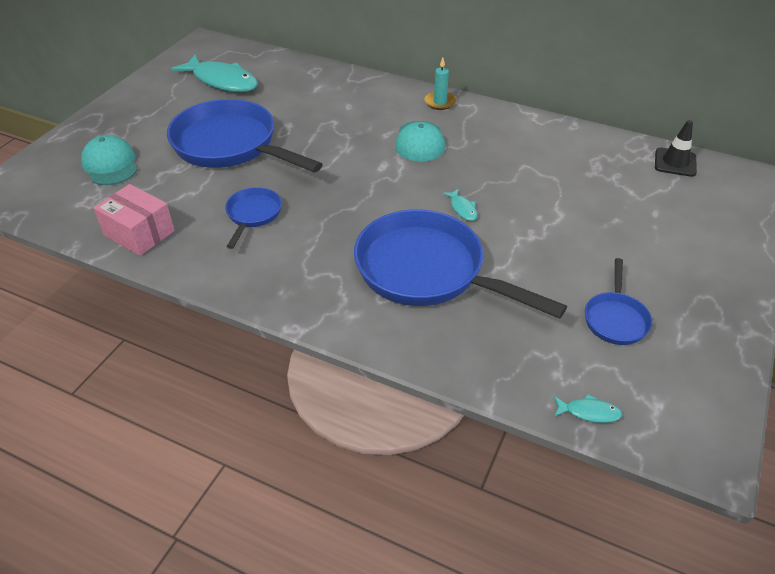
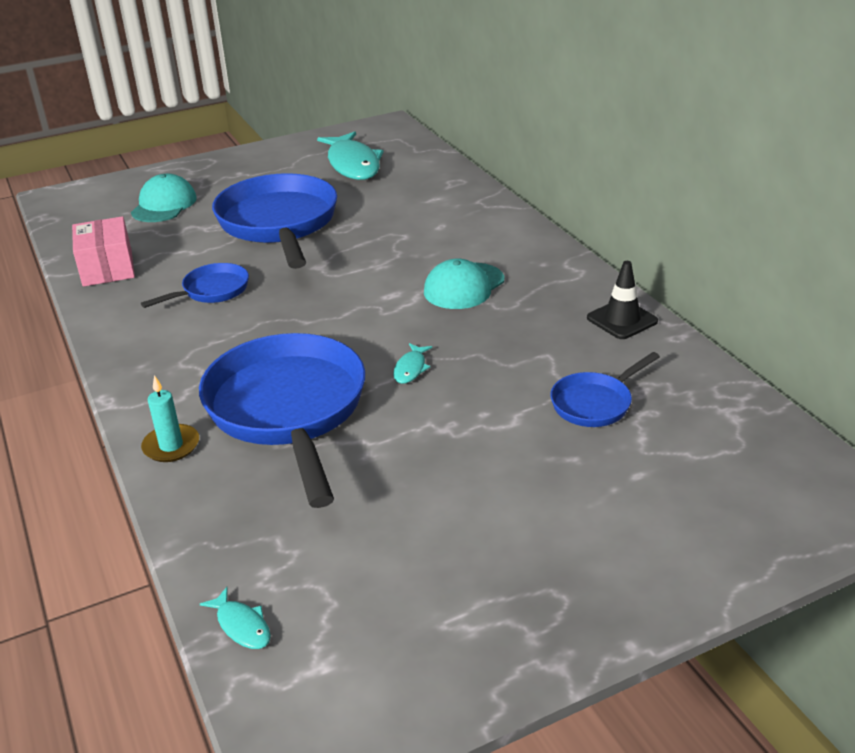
camera: 40 degrees right, 10 degrees down
turquoise candle [424,58,457,110] -> turquoise candle moved to [141,375,199,462]
blue pan [585,258,652,345] -> blue pan moved to [550,352,660,427]
black traffic cone [655,120,697,177] -> black traffic cone moved to [587,261,658,339]

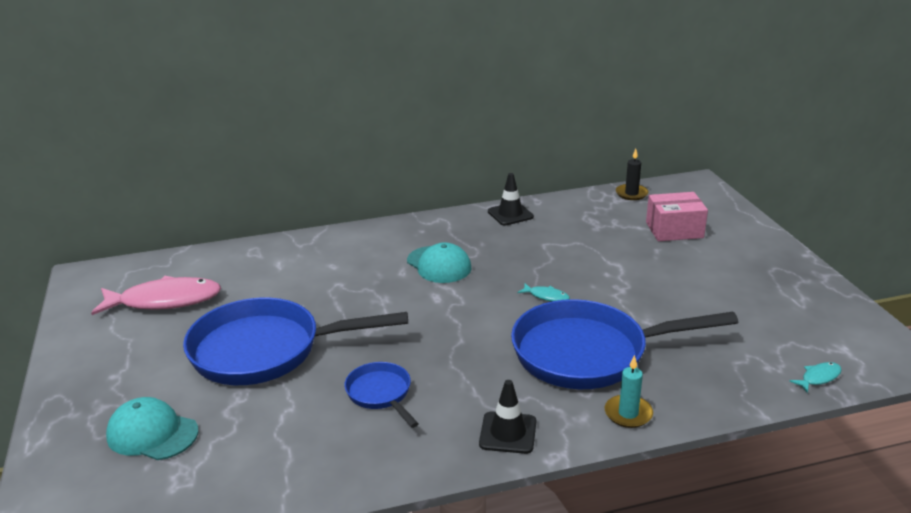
camera: 80 degrees left, 5 degrees down
pink box [72,216,135,287] -> pink box moved to [646,192,708,241]
turquoise fish [317,131,384,180] -> pink fish [91,276,221,315]
blue pan [550,352,660,427] -> none
none -> black traffic cone [479,380,536,454]
none -> black candle [616,149,649,200]

